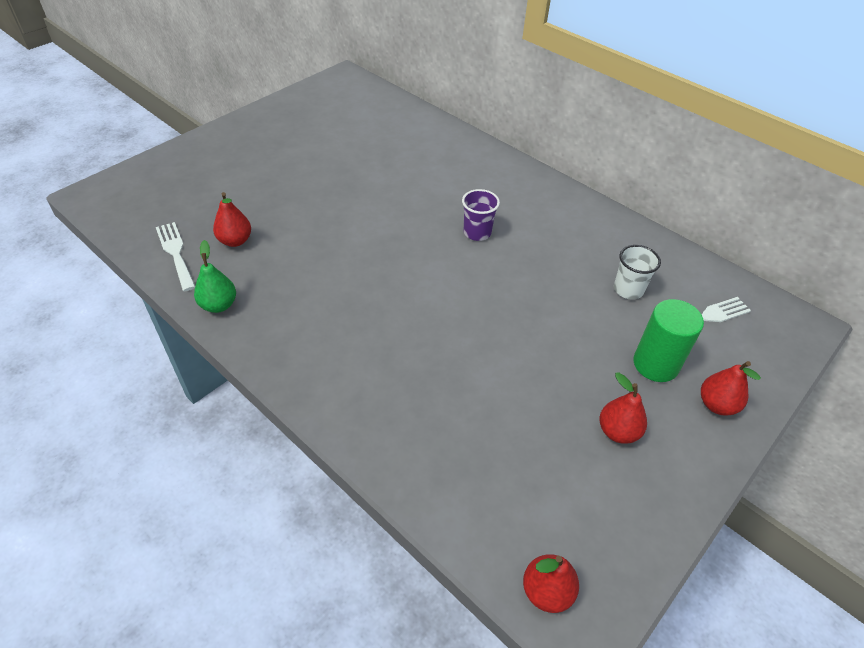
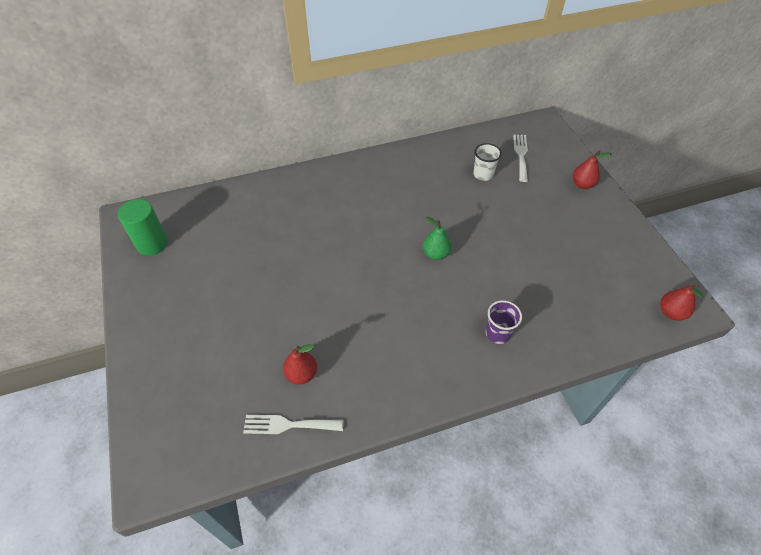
camera: 60 degrees left, 5 degrees up
green pear [194,240,236,313] -> green pear moved to [423,217,452,260]
purple cup [462,189,500,241] -> purple cup moved to [486,300,522,344]
red pear [599,372,647,444] -> none
green cylinder [633,299,704,382] -> green cylinder moved to [118,199,168,256]

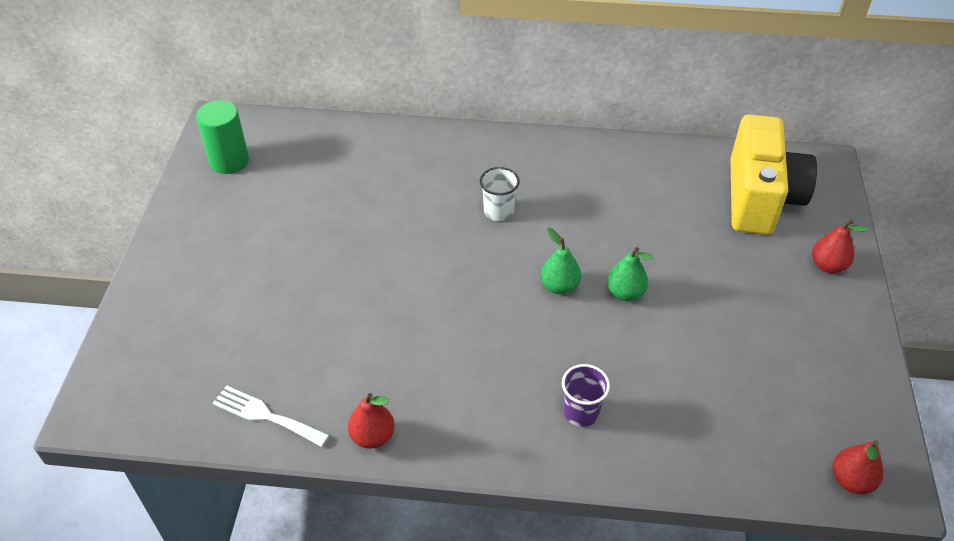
camera: 25 degrees right, 5 degrees down
red pear [283,344,317,384] -> red pear moved to [348,393,395,449]
white cup [473,143,502,181] -> white cup moved to [480,167,520,221]
white fork [513,134,528,182] -> yellow camera [730,114,817,235]
none -> green pear [607,247,653,301]

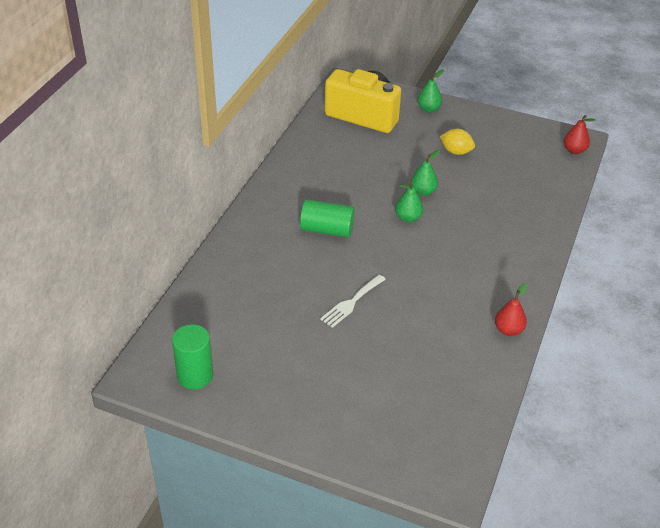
camera: 75 degrees left, 5 degrees down
white fork [213,385,329,447] -> white fork moved to [320,275,386,328]
white cup [480,167,520,221] -> green cylinder [300,200,355,237]
purple cup [562,364,610,427] -> none
red pear [812,220,869,273] -> green pear [418,70,444,113]
none -> yellow lemon [440,129,475,155]

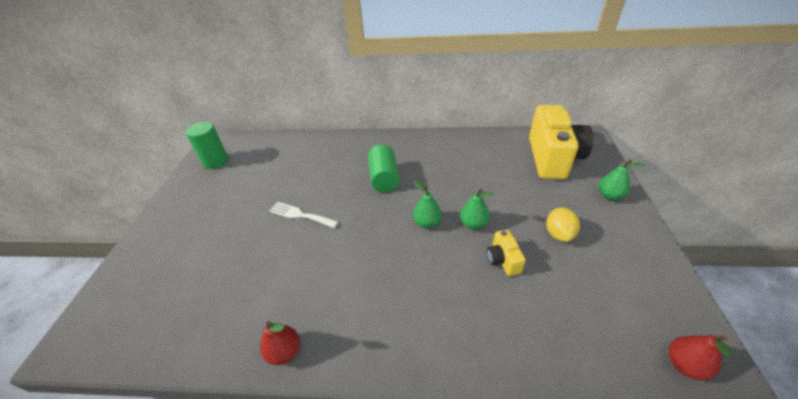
camera: 75 degrees right, 0 degrees up
none -> yellow camera [487,229,526,276]

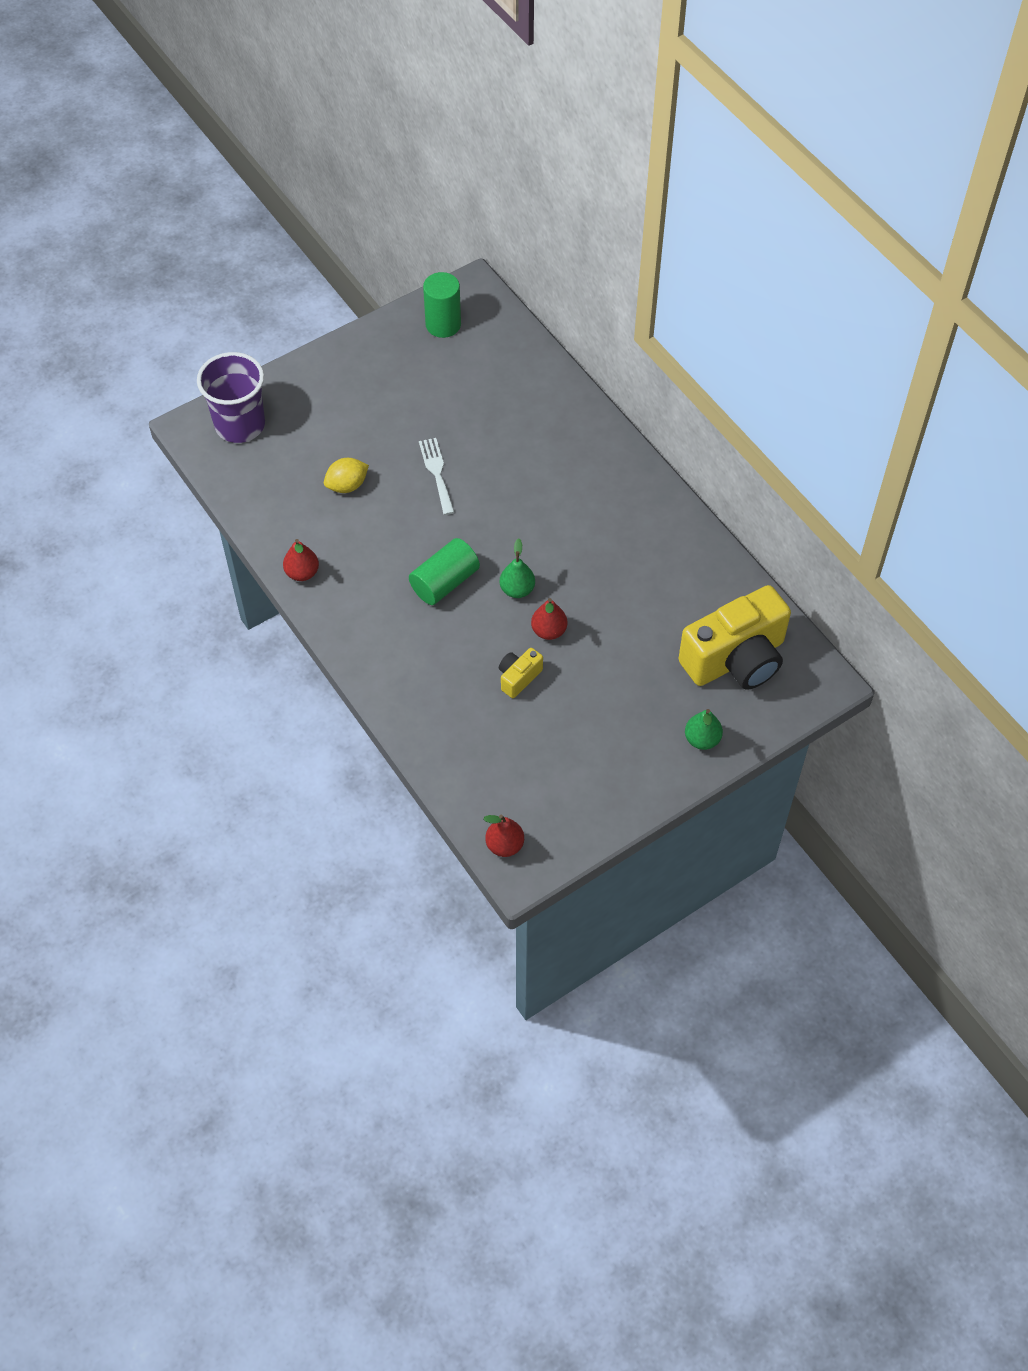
camera: 50 degrees right, 15 degrees up
green cylinder [368,144,400,192] -> green cylinder moved to [409,538,480,605]
green pear [460,189,494,230] -> red pear [531,598,567,640]
yellow lemon [546,208,580,242] -> yellow lemon moved to [324,458,369,493]
none -> purple cup [197,352,265,443]

